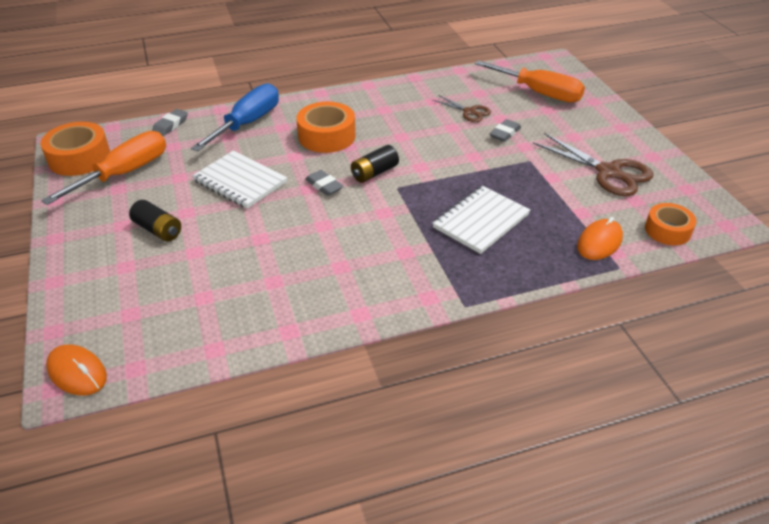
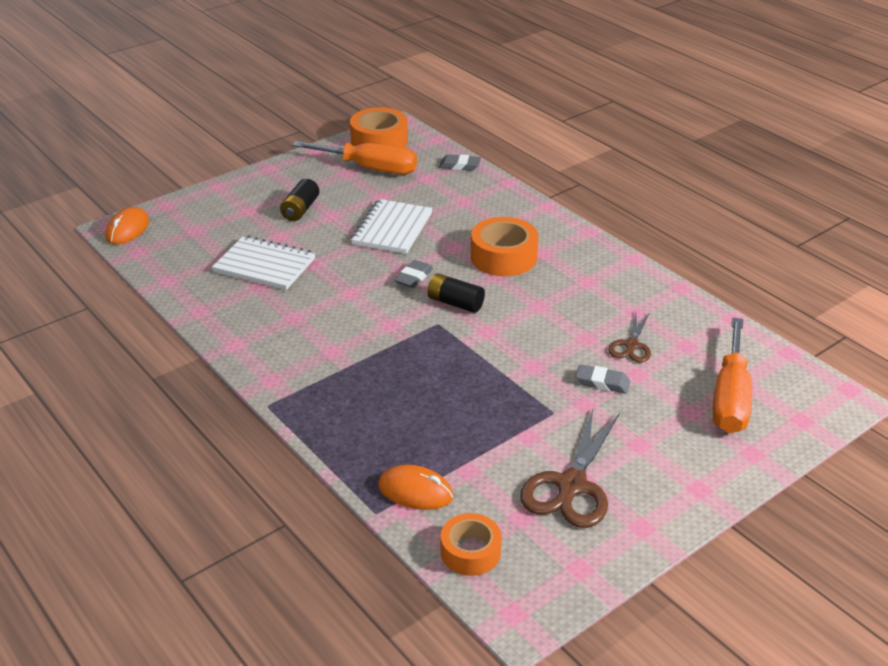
camera: 70 degrees right, 5 degrees down
blue screwdriver [191,83,279,151] -> none
white notebook [433,186,530,254] -> white notebook moved to [212,236,316,290]

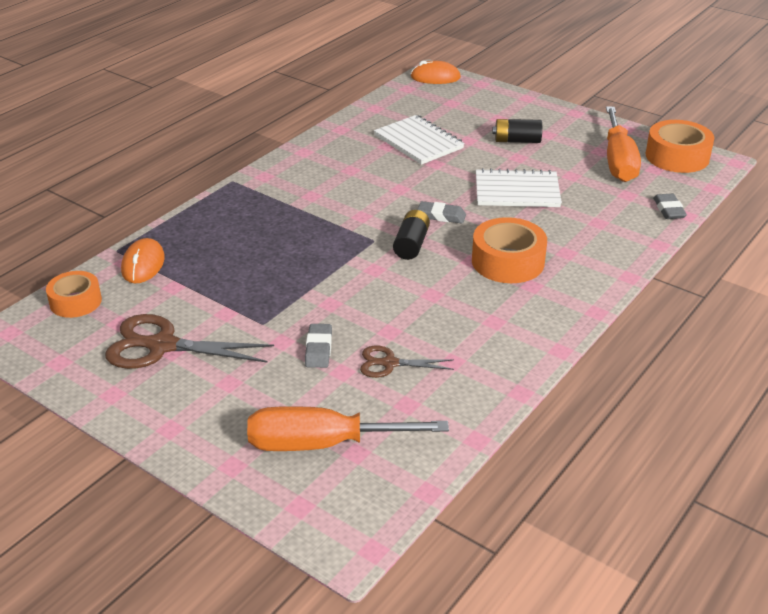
camera: 75 degrees right, 0 degrees up
white notebook [212,236,316,290] -> white notebook turned 45 degrees counterclockwise [374,115,465,165]

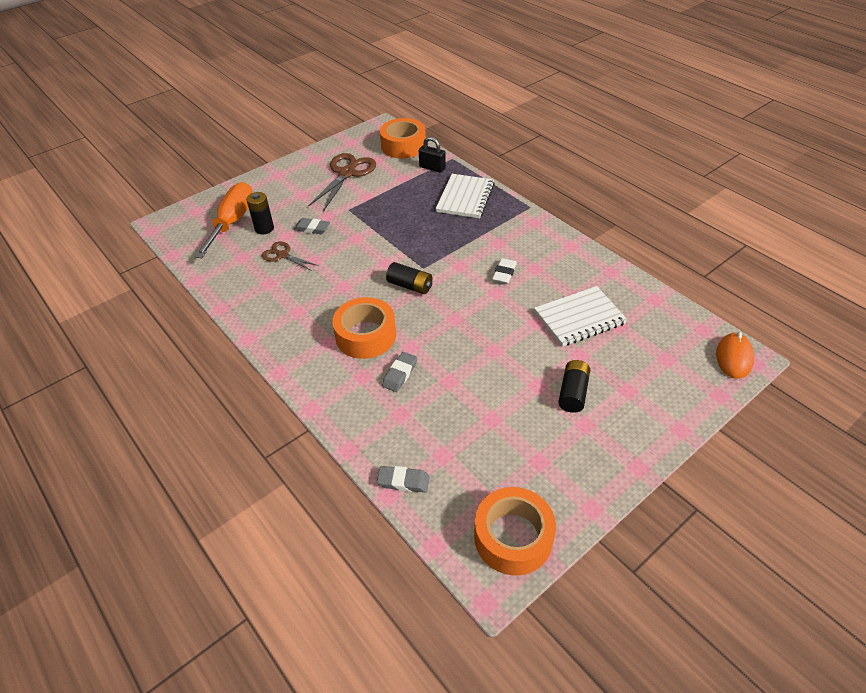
camera: 105 degrees right, 10 degrees up
orange tape [46,271,102,318] -> orange tape [380,118,426,159], size x1.51
orange mouse [121,238,165,283] -> black padlock [419,137,446,173]
brown scissors [360,346,454,378] -> brown scissors turned 75 degrees counterclockwise [262,242,319,271]
grey eraser [417,201,466,223] -> grey eraser moved to [382,352,417,392]
white notebook [476,168,562,207] -> white notebook moved to [436,174,495,219]
orange screwdriver [606,106,641,182] -> none
none -> black battery [246,192,274,234]
none -> white eraser [492,258,517,284]

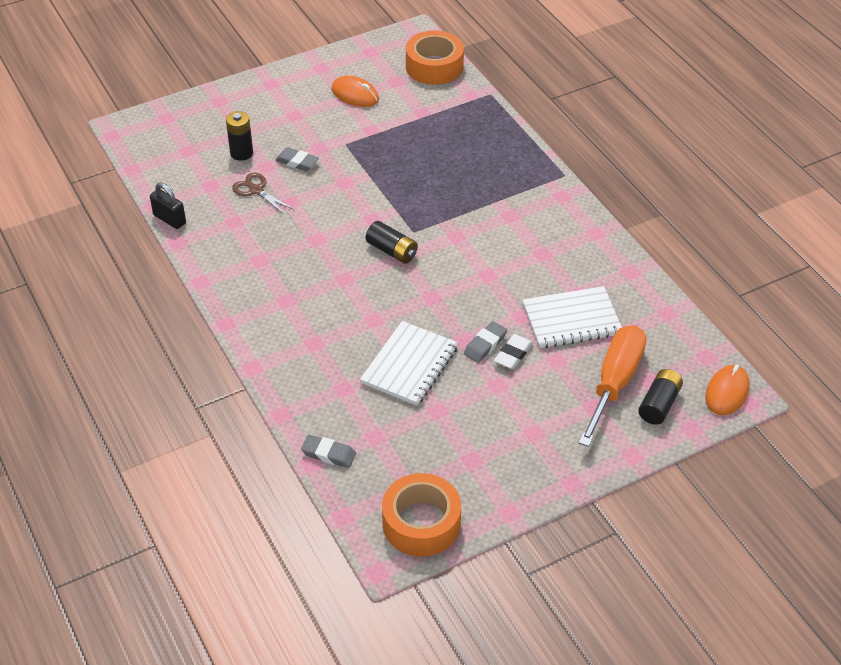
camera: 10 degrees right, 0 degrees up
orange screwdriver [195,182,253,258] -> orange screwdriver moved to [578,325,646,447]
brown scissors [308,153,376,210] -> orange mouse [332,75,379,107]
orange tape [332,297,396,359] -> none
grey eraser [382,352,417,392] -> grey eraser moved to [464,321,507,363]
black padlock [419,137,446,173] -> black padlock moved to [150,182,186,229]
white notebook [436,174,495,219] -> white notebook moved to [360,321,458,406]
white eraser [492,258,517,284] -> white eraser moved to [494,334,533,369]
black battery [558,360,590,413] -> black battery moved to [638,369,683,425]

